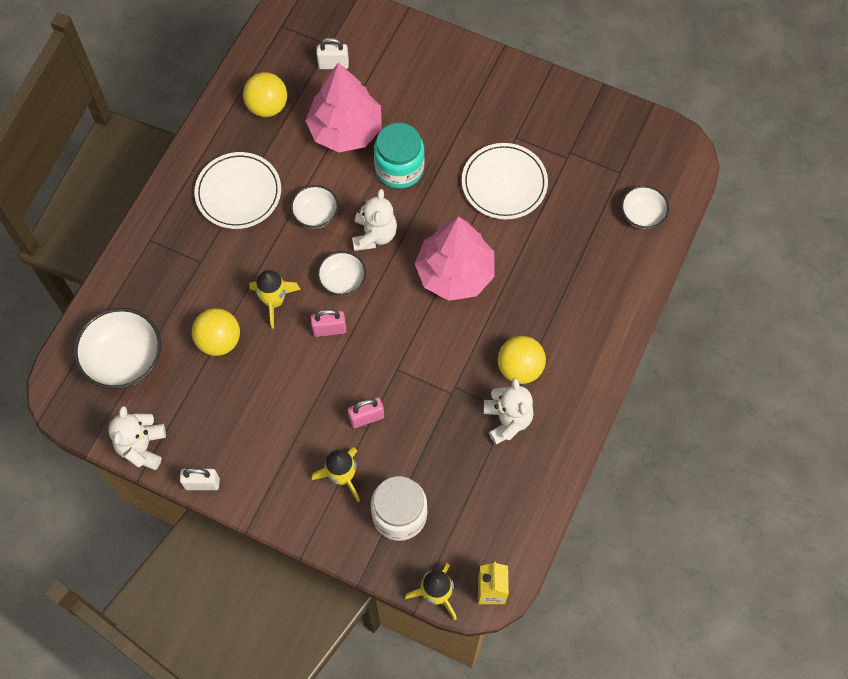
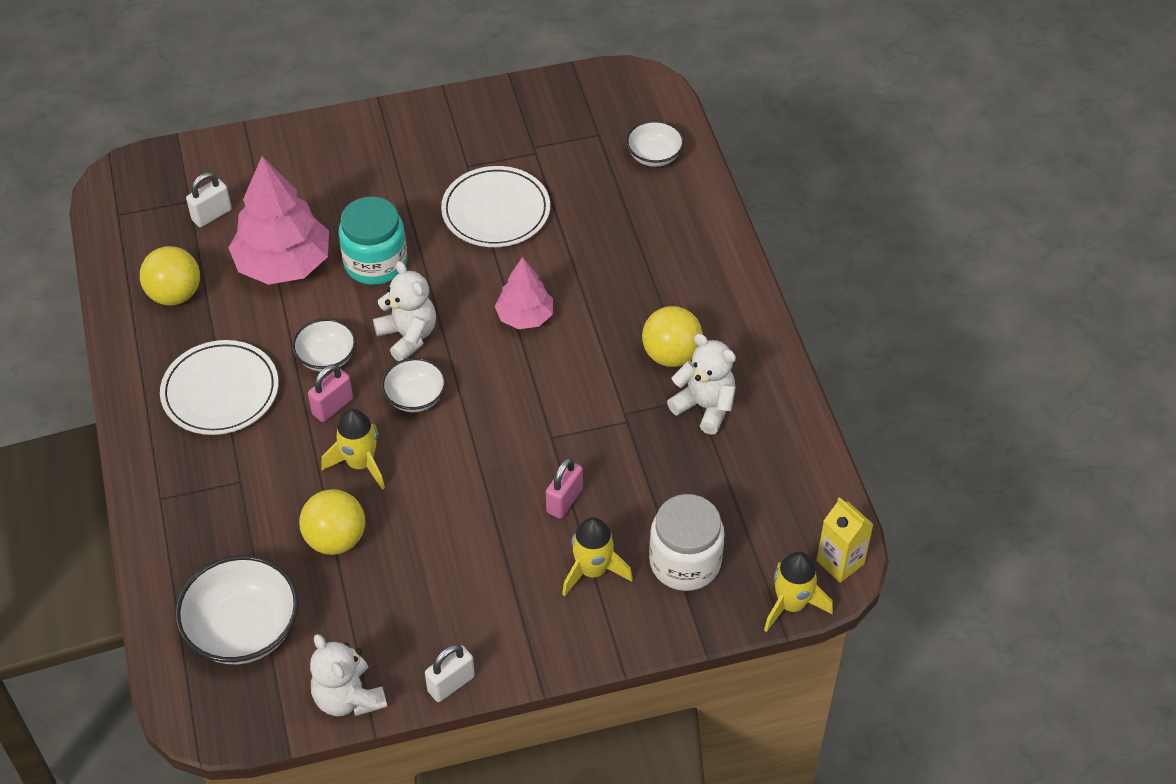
camera: 40 degrees left, 15 degrees down
pink padlock [311,309,346,337] -> pink padlock moved to [308,364,353,422]
pink tree [415,216,495,301] -> pink tree [495,257,553,329], size x0.58

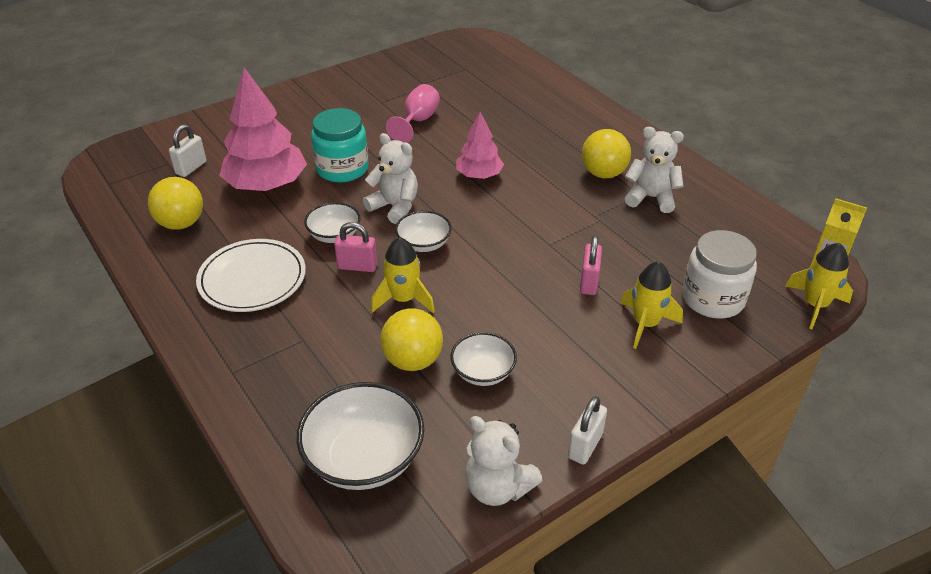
camera: 20 degrees left, 10 degrees down
pink padlock [308,364,353,422] -> pink padlock turned 75 degrees clockwise [334,222,377,272]
white plate [441,166,550,247] -> pink goblet [386,84,440,143]
white bowl [626,120,684,167] -> white bowl moved to [451,332,517,386]

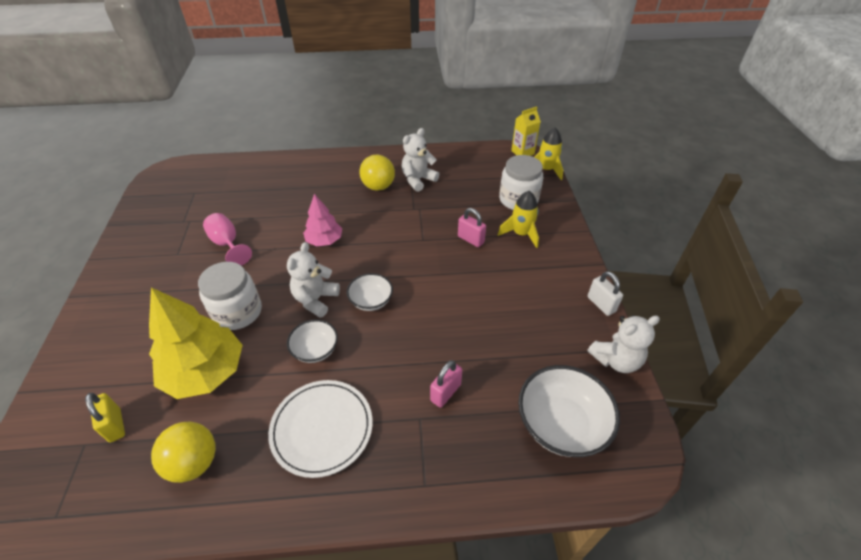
camera: 60 degrees left, 5 degrees up
white padlock [169,124,207,177] -> yellow padlock [85,393,125,443]
pink tree [219,68,307,191] -> yellow tree [149,287,243,399]
turquoise jar [311,108,369,183] -> white jar [198,262,262,330]
pink padlock [334,222,377,272] -> pink padlock moved to [430,360,462,408]
white teddy bear [363,133,418,224] -> white teddy bear turned 45 degrees counterclockwise [287,242,340,318]
yellow rocket [371,237,435,313] -> none
yellow ball [380,308,443,371] -> none
white bowl [451,332,517,386] -> none

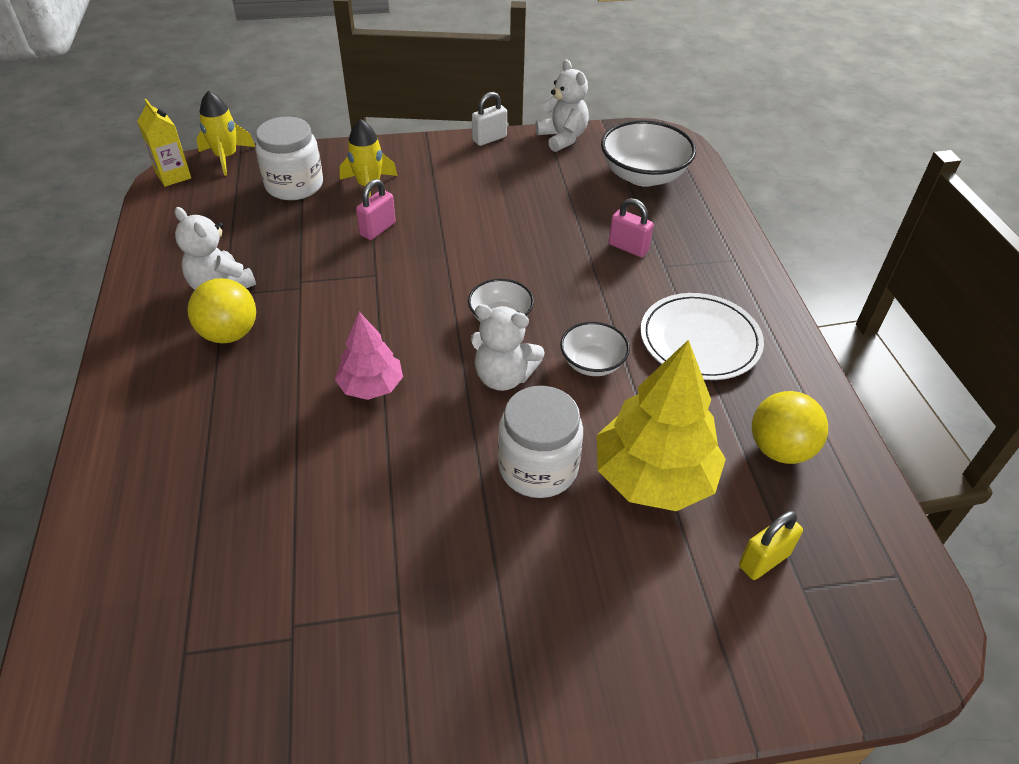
camera: 95 degrees left, 0 degrees up
pink goblet [203,213,252,266] -> none

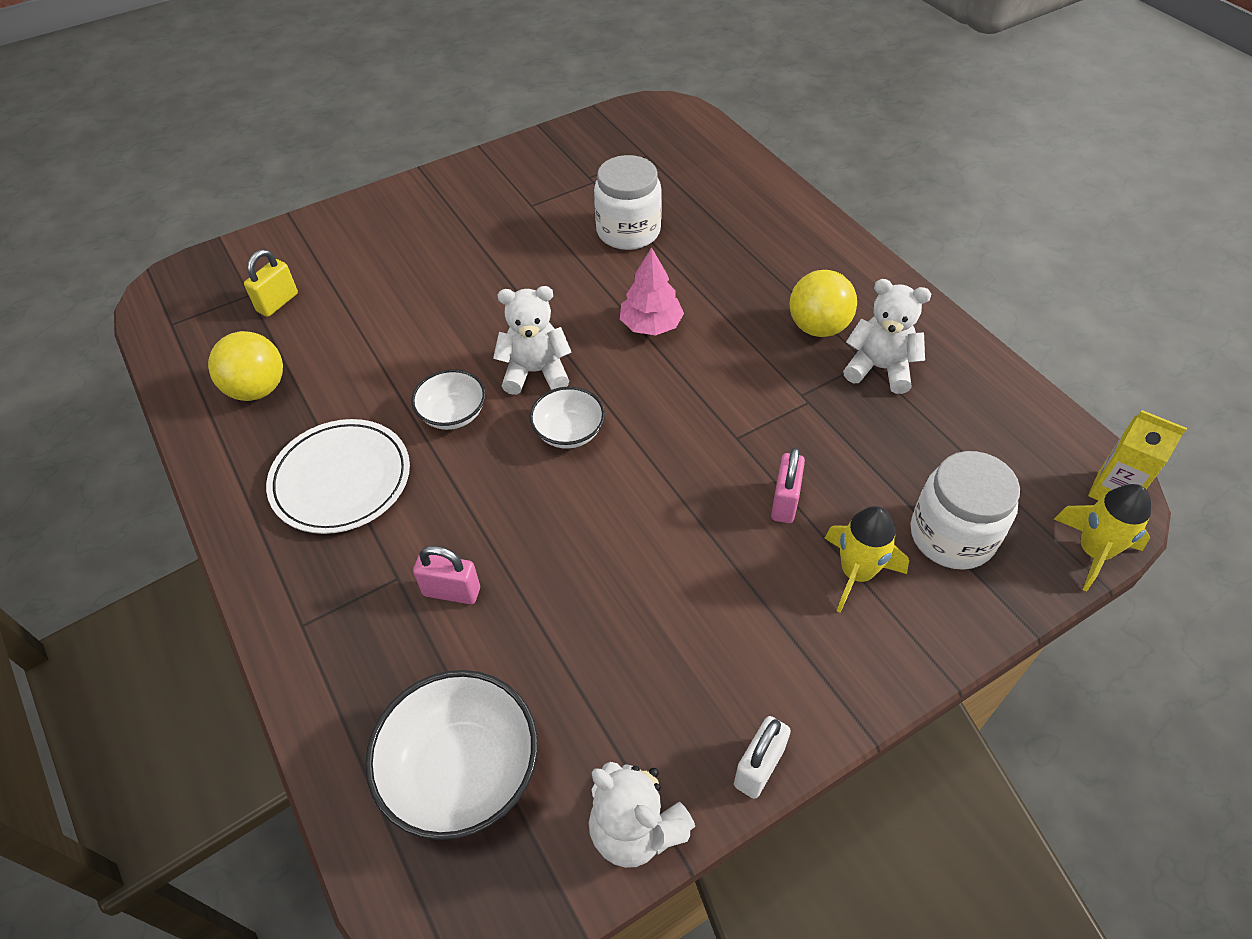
camera: 160 degrees right, 5 degrees up
white jar [498,386,583,498] -> white jar moved to [594,155,662,250]
yellow tree [597,340,726,511] -> none

